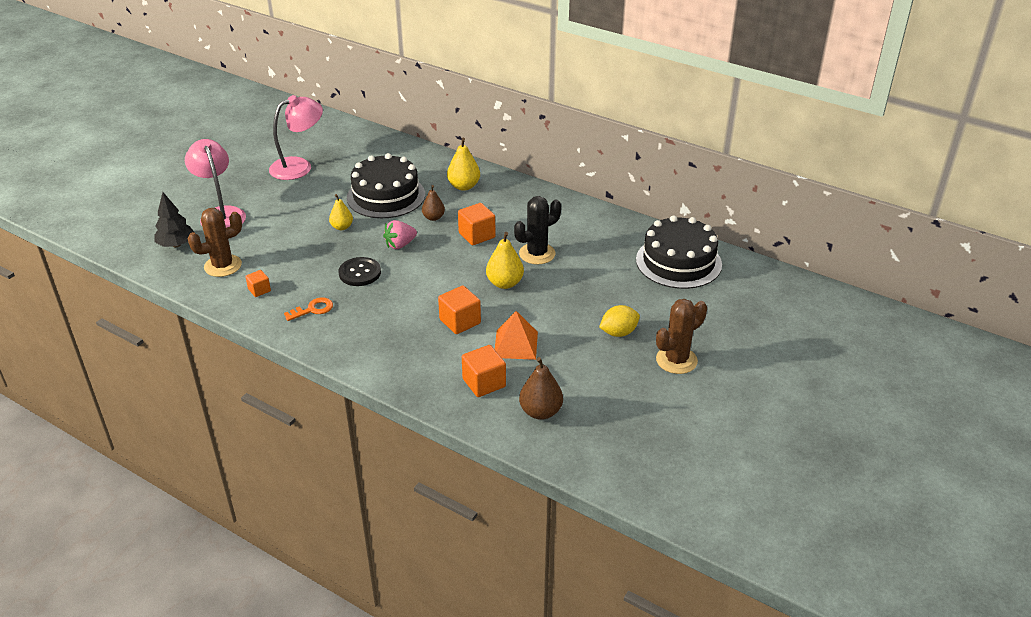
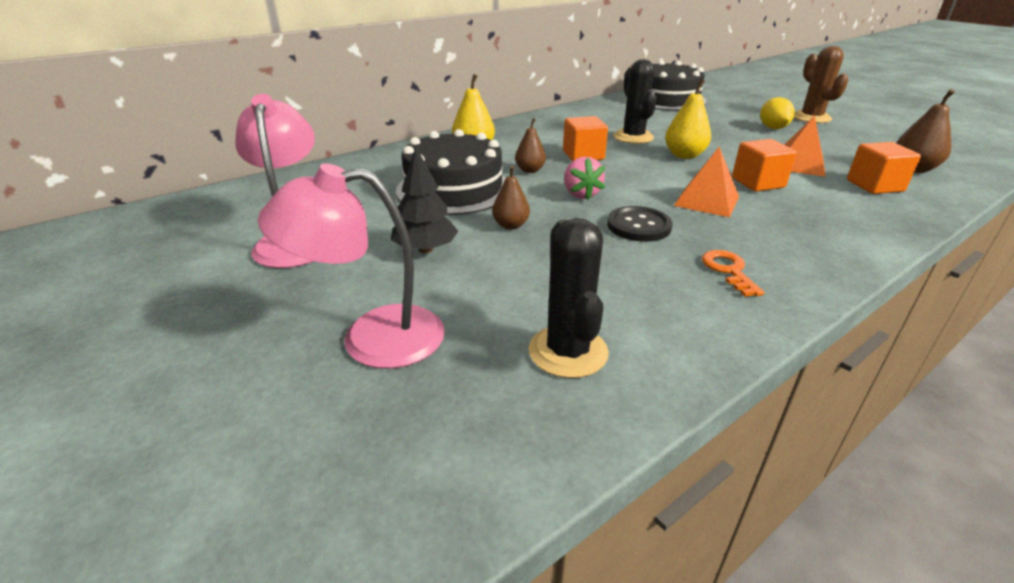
camera: 70 degrees left, 5 degrees down
black tree [154,192,195,247] -> black tree moved to [391,147,458,254]
brown cactus [188,208,242,277] -> black cactus [529,218,609,378]
orange cube [245,270,271,297] -> none
yellow pear [329,194,353,230] -> brown pear [492,166,530,230]
none -> orange pyramid [674,147,739,217]

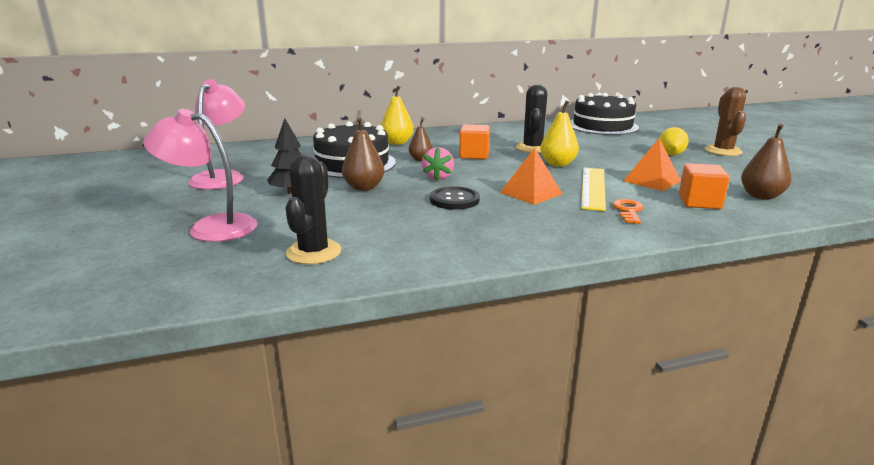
camera: 20 degrees right, 10 degrees down
brown pear [492,166,530,230] -> brown pear [342,117,384,191], size x1.50
orange key [702,250,764,297] -> orange key moved to [613,199,643,224]
orange cube [732,139,797,192] -> yellow ruler [581,168,606,211]

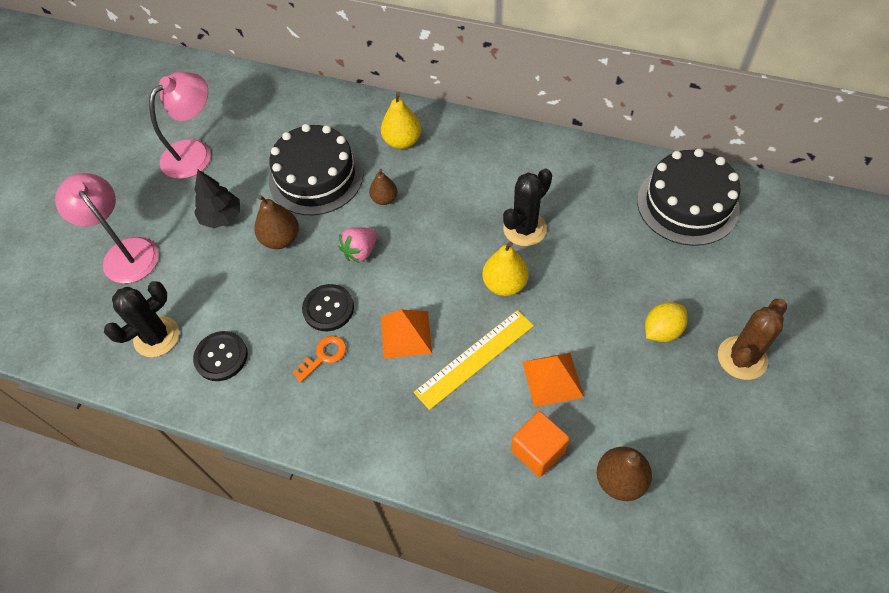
camera: 40 degrees right, 35 degrees up
orange cube [459,124,490,159] -> none
orange key [613,199,643,224] -> orange key moved to [292,336,346,383]
none -> black button [193,331,248,381]

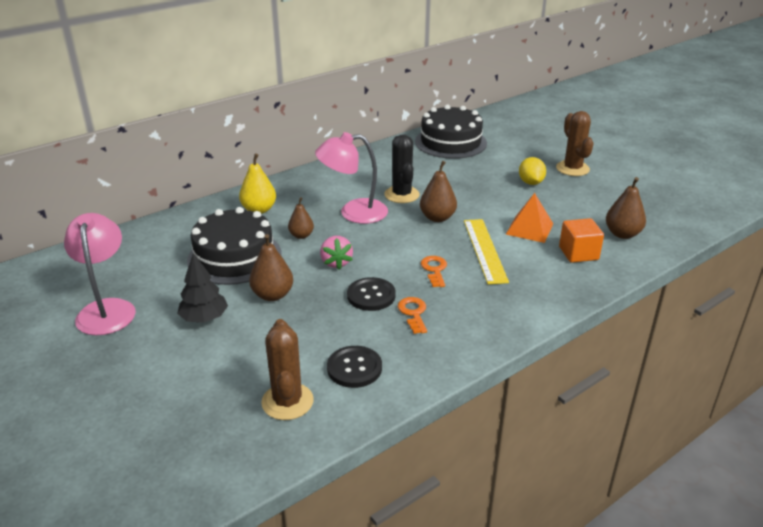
camera: 60 degrees left, 25 degrees down
pink lamp [55,173,159,284] -> pink lamp moved to [315,132,388,224]
black cactus [104,281,179,357] -> brown cactus [261,319,314,420]
orange pyramid [381,309,432,359] -> orange key [421,256,447,287]
yellow pear [482,241,528,296] -> brown pear [420,161,457,222]

